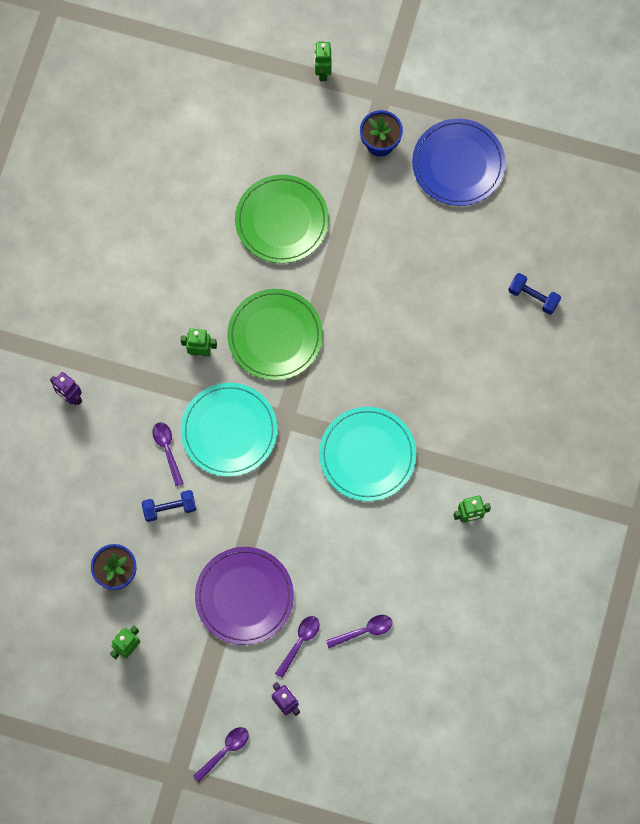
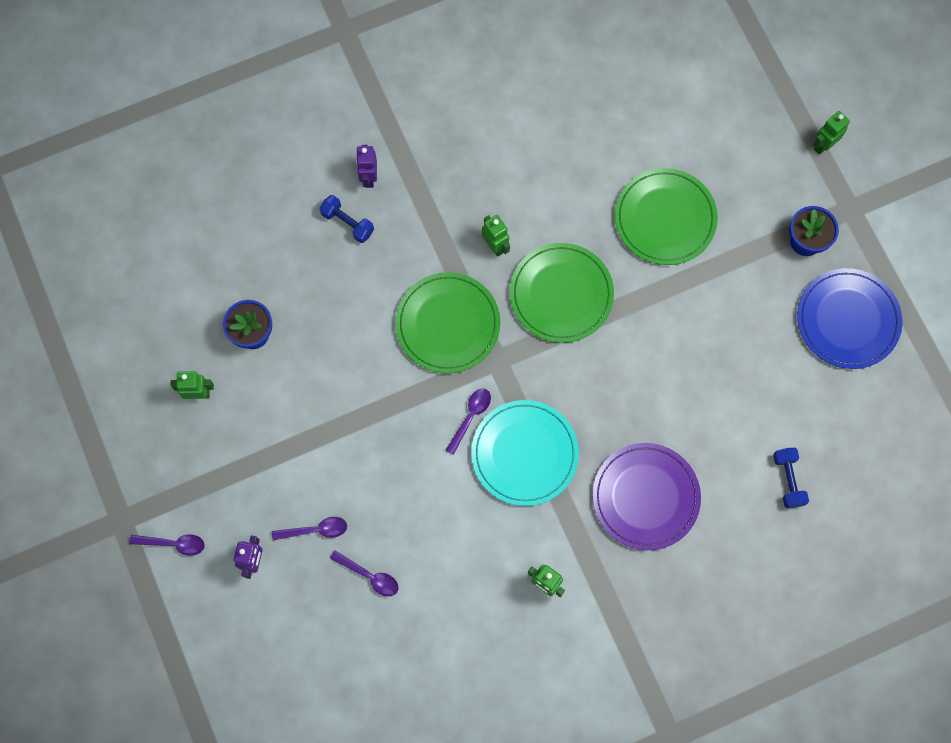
camera: 50 degrees right, 0 degrees up
blue dumbbell [142,490,196,522] -> blue dumbbell moved to [319,195,374,243]
purple spoon [152,422,184,486] -> purple spoon moved to [445,388,491,455]
turquoise plate [181,383,277,477] -> green plate [395,272,500,373]
purple plate [195,547,294,645] -> purple plate moved to [592,443,701,550]

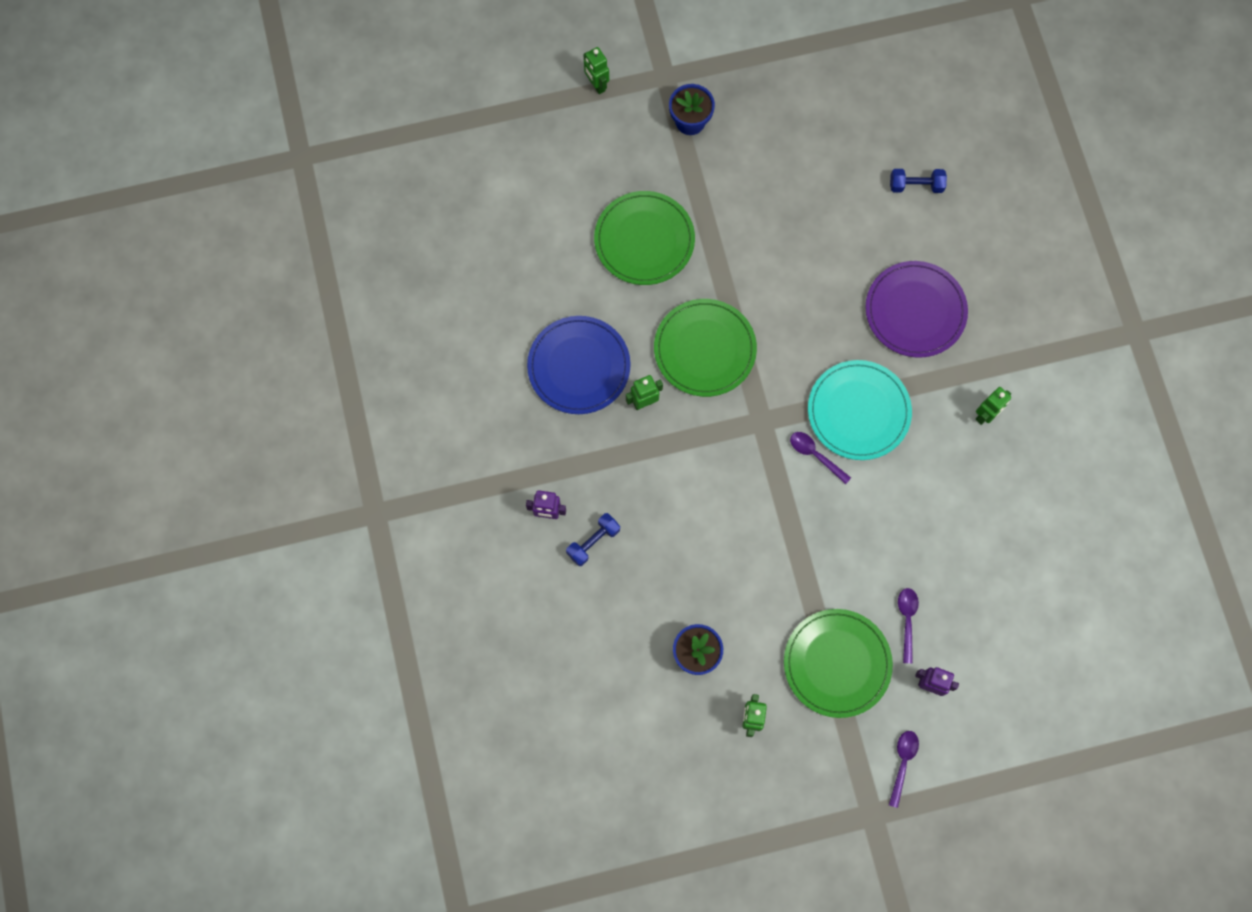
camera: 80 degrees left, 0 degrees up
purple spoon [330,551,399,597] -> none
green plate [395,272,500,373] -> green plate moved to [784,609,893,718]
blue plate [797,268,903,369] -> blue plate moved to [527,316,631,414]

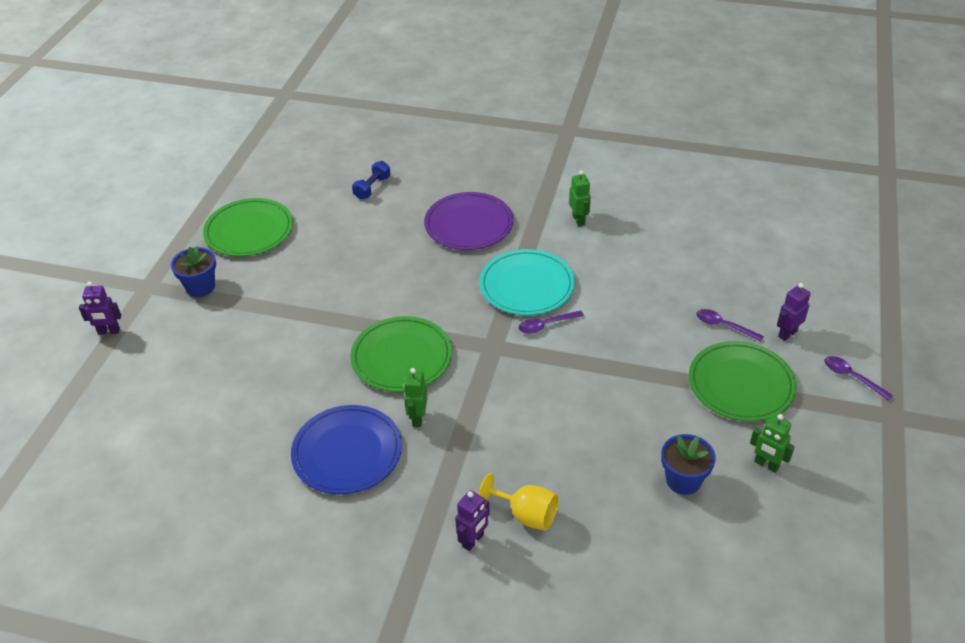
camera: 60 degrees left, 30 degrees down
blue dumbbell [566,513,620,566] -> yellow goblet [478,473,559,531]
green robot [583,47,609,94] -> purple robot [79,282,121,335]
green plate [594,191,695,285] -> green plate moved to [203,198,293,256]

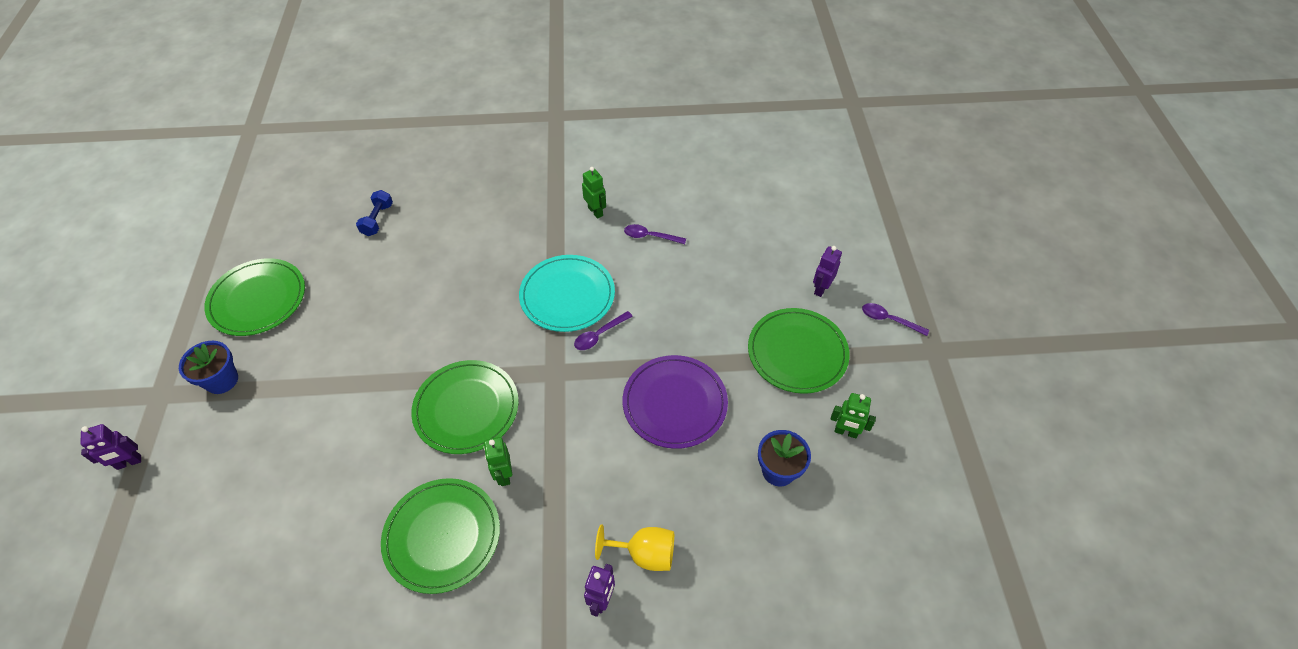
camera: 20 degrees left, 10 degrees up
blue plate [291,405,402,494] -> green plate [381,478,500,594]
purple plate [424,192,514,250] -> purple plate moved to [623,355,728,449]
purple spoon [697,309,764,342] -> purple spoon moved to [624,224,686,244]

